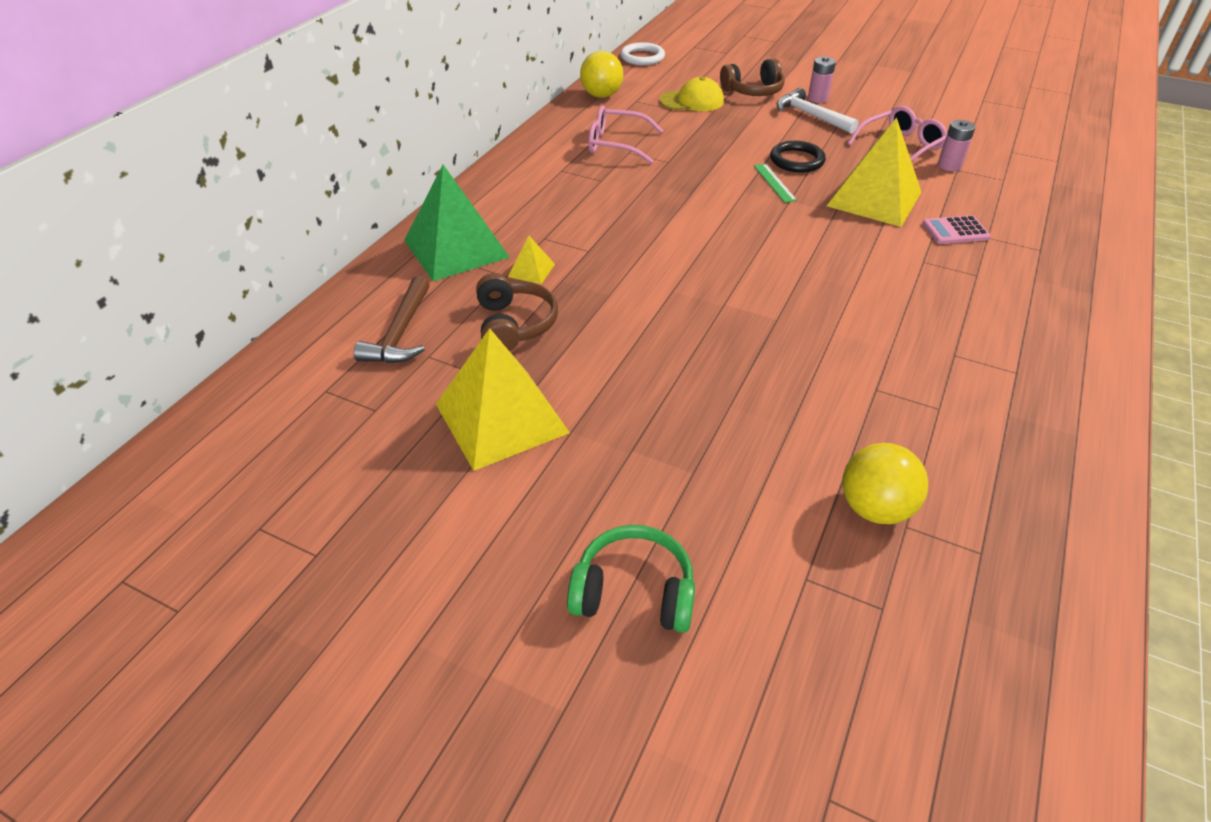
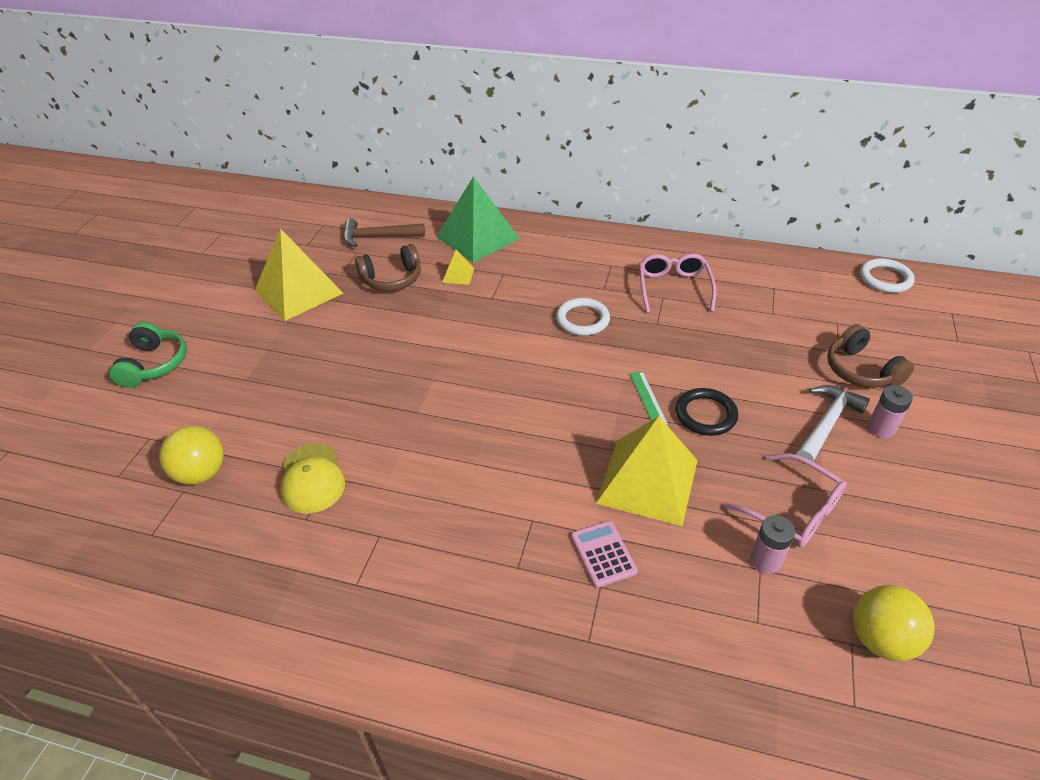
camera: 80 degrees right, 0 degrees up
yellow ball [580,51,623,98] -> yellow ball moved to [853,585,934,661]
yellow cap [660,77,724,111] -> yellow cap moved to [280,443,345,514]
green ruler [754,163,797,203] -> green ruler turned 75 degrees counterclockwise [630,371,669,427]
none -> white ring [556,298,610,336]

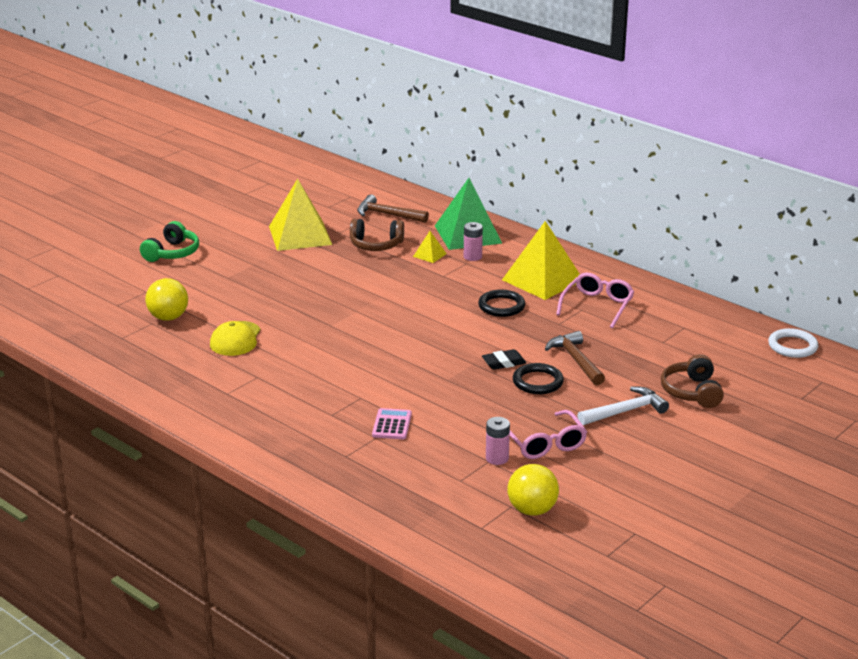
camera: 25 degrees right, 15 degrees down
white ring [556,298,610,336] -> black ring [478,290,525,317]
yellow pyramid [596,416,698,526] -> yellow pyramid moved to [502,221,580,300]
green ruler [630,371,669,427] -> black eraser [482,349,526,370]
pink battery [868,385,913,438] -> pink battery moved to [464,222,483,261]
none -> brown hammer [545,331,605,385]

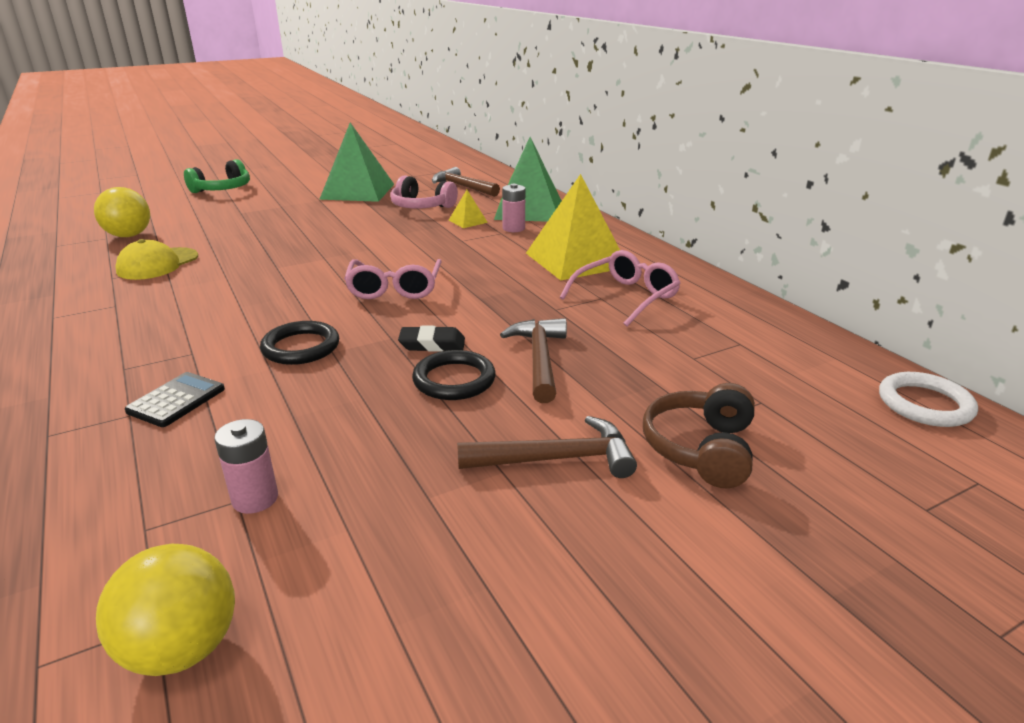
camera: 20 degrees right, 0 degrees up
yellow pyramid [269,179,332,251] -> green pyramid [319,122,394,202]
brown headphones [350,219,404,251] -> pink headphones [390,175,458,209]
pink calculator [372,408,412,439] -> black calculator [125,372,225,427]
black ring [478,290,525,317] -> black ring moved to [260,321,339,365]
pink glasses [510,410,587,459] -> pink glasses moved to [344,259,442,299]
white hammer [577,386,669,425] -> brown hammer [457,416,637,478]

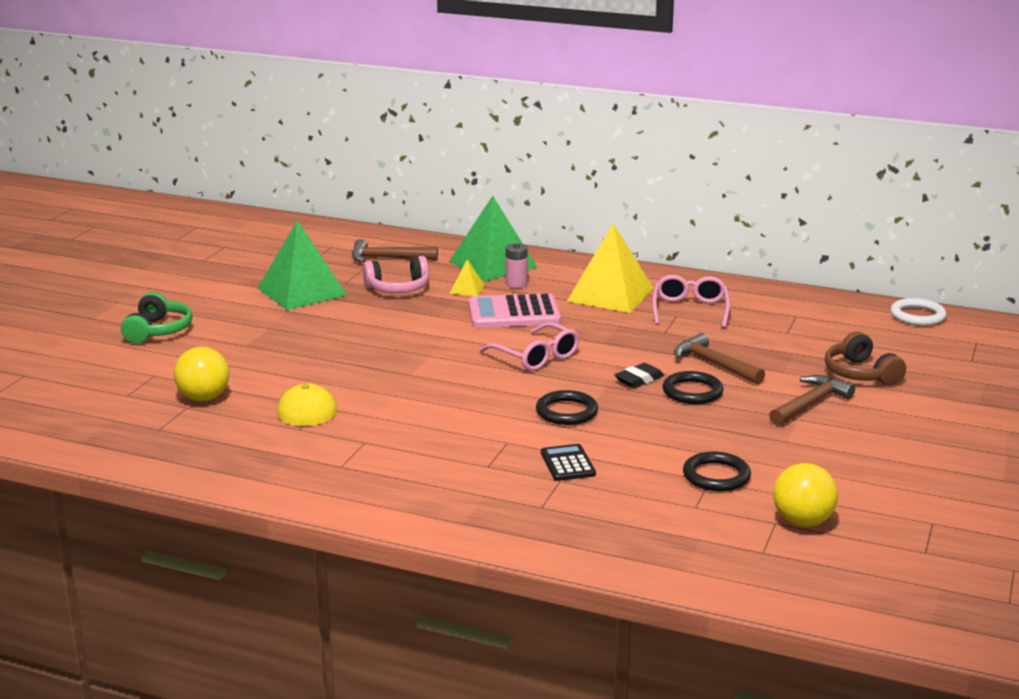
camera: 40 degrees left, 5 degrees down
pink battery [214,419,278,514] -> black ring [683,452,751,491]
none -> pink calculator [468,293,561,328]

